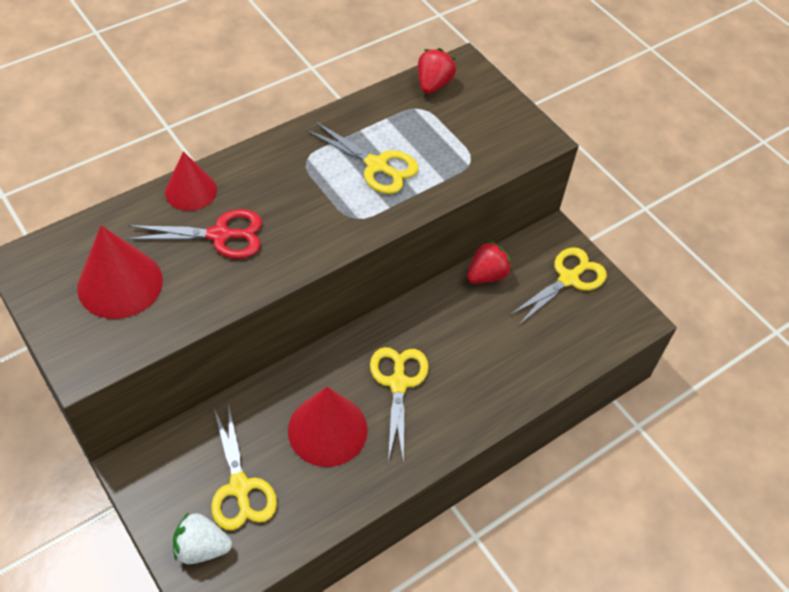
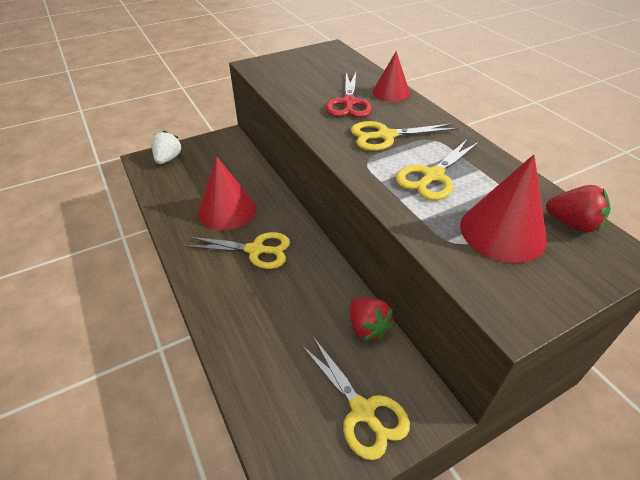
camera: 100 degrees right, 10 degrees down
red cone [77,225,163,319] -> red cone moved to [460,154,547,263]
yellow scissors [211,403,277,531] -> yellow scissors moved to [351,121,459,151]

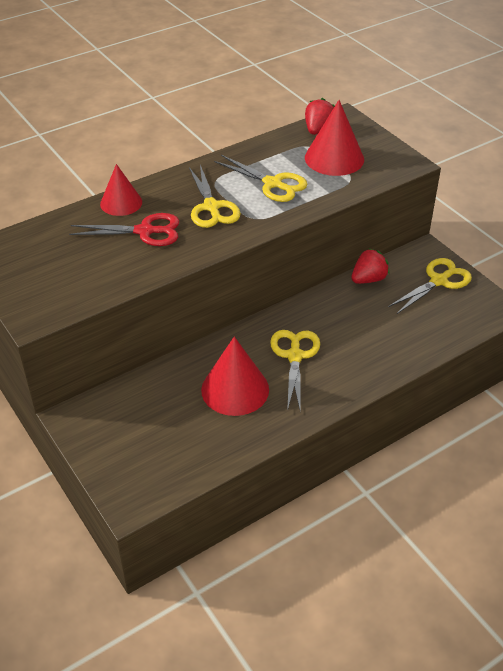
camera: 95 degrees left, 0 degrees up
white strawberry [152,131,182,164] -> none

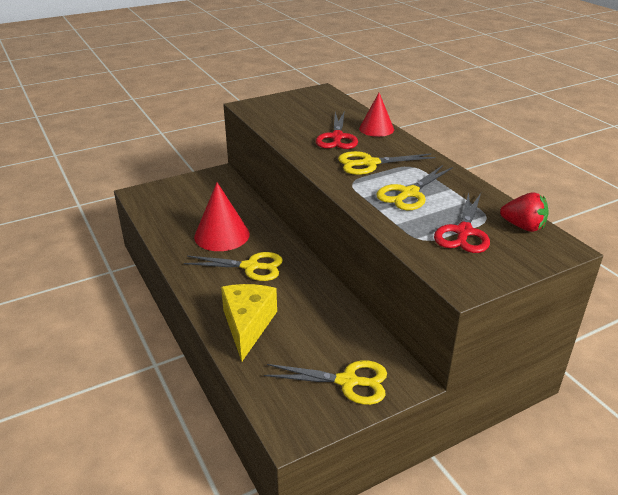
camera: 95 degrees right, 10 degrees down
red cone [305,100,364,176] -> red scissors [434,192,490,253]
red strawberry [351,249,390,284] -> none
yellow scissors [388,258,472,314] -> yellow scissors turned 45 degrees counterclockwise [264,360,387,405]
none -> yellow cheese [221,284,277,361]

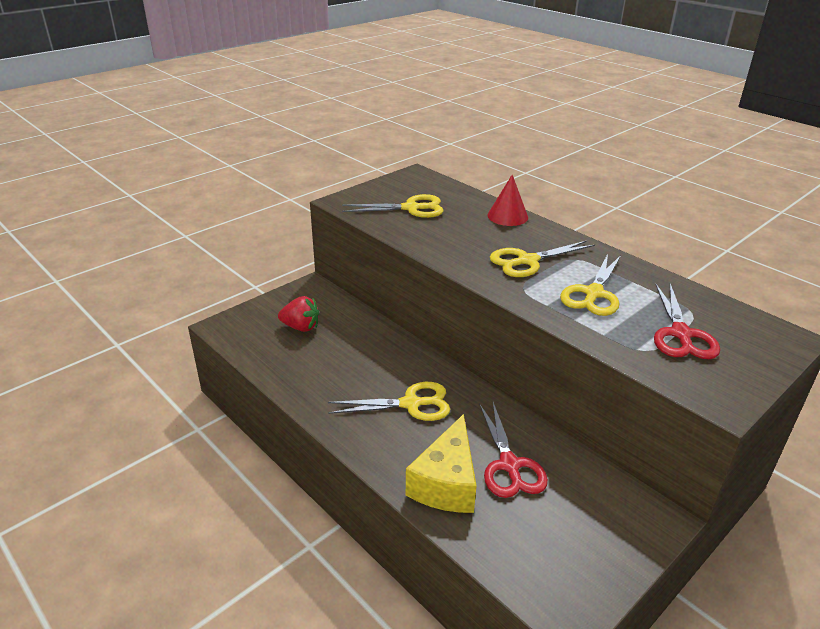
camera: 15 degrees left, 0 degrees up
red cone [194,182,250,251] -> none
yellow cheese [221,284,277,361] -> yellow cheese turned 150 degrees counterclockwise [406,414,477,513]
yellow scissors [264,360,387,405] -> yellow scissors moved to [342,194,444,218]
red scissors [316,111,358,149] -> red scissors moved to [479,402,548,498]
red strawberry [500,193,549,232] -> red strawberry moved to [278,296,319,332]

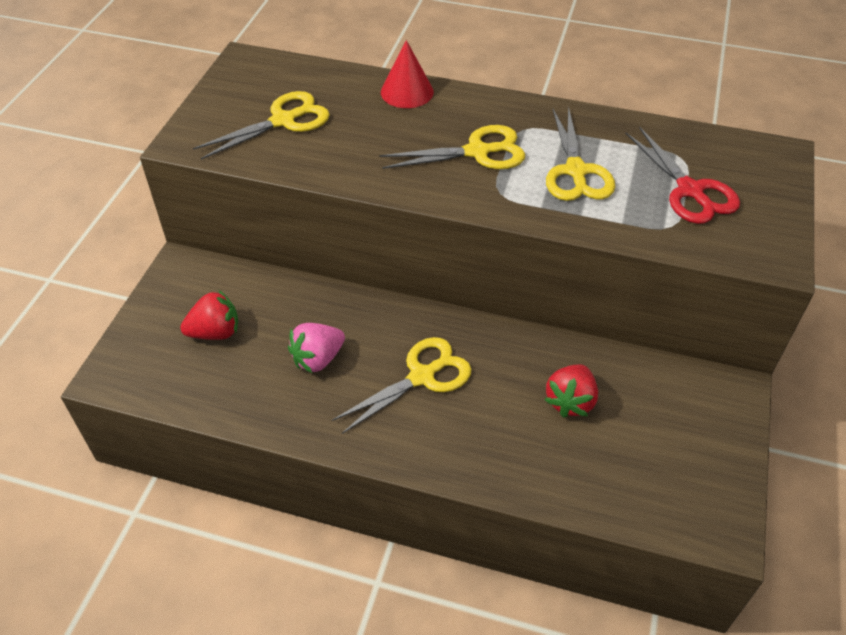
camera: 30 degrees left, 15 degrees up
yellow cheese [406,414,477,513] -> none
red scissors [479,402,548,498] -> red strawberry [545,364,598,418]
yellow scissors [490,240,595,277] -> yellow scissors turned 135 degrees counterclockwise [379,125,525,169]
none -> pink strawberry [288,323,345,373]

